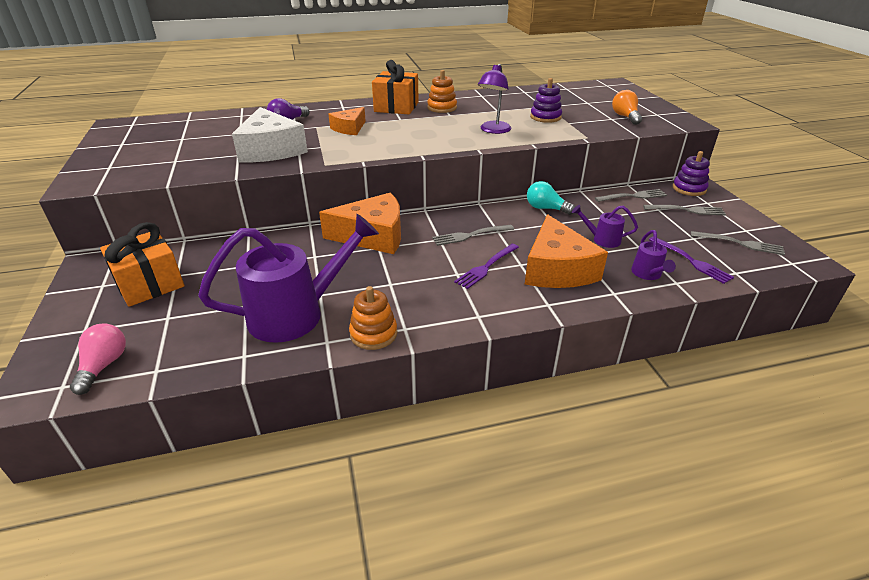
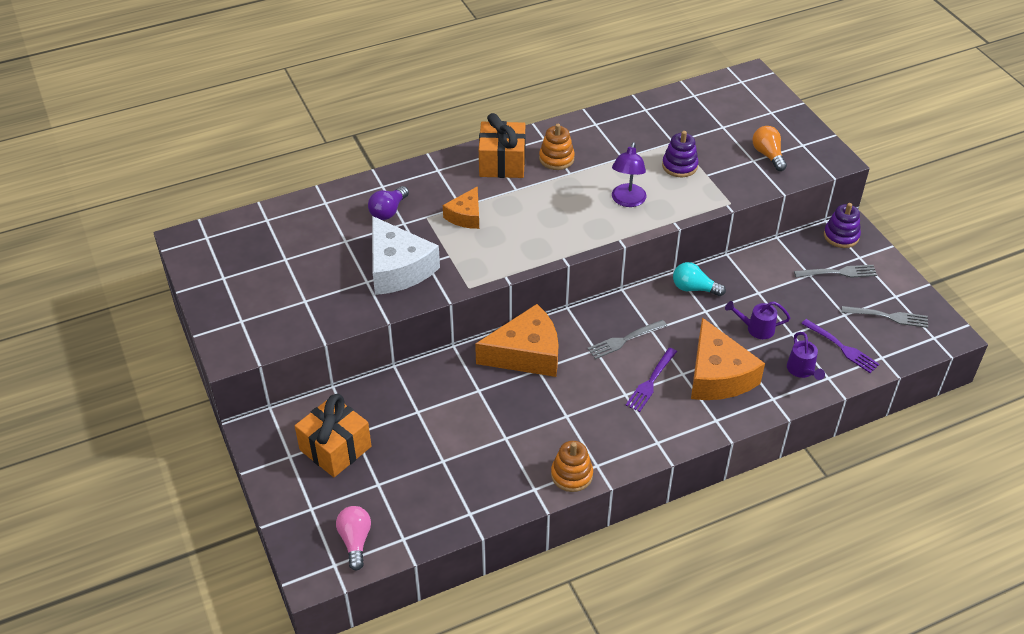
camera: 10 degrees left, 10 degrees up
purple watering can [198,214,379,343] -> none
grey fork [595,189,667,202] -> none

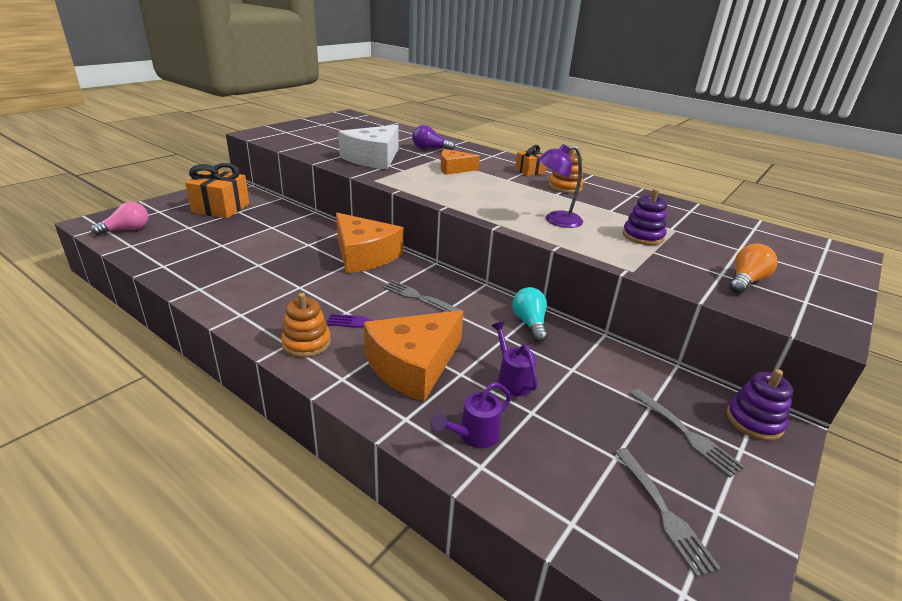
camera: 60 degrees right, 15 degrees down
orange gift [479,113,526,178] -> orange gift [515,145,546,176], size x0.56
orange stacking toy [551,441,593,492] -> orange stacking toy moved to [281,293,331,357]
purple fork [801,319,880,373] -> none

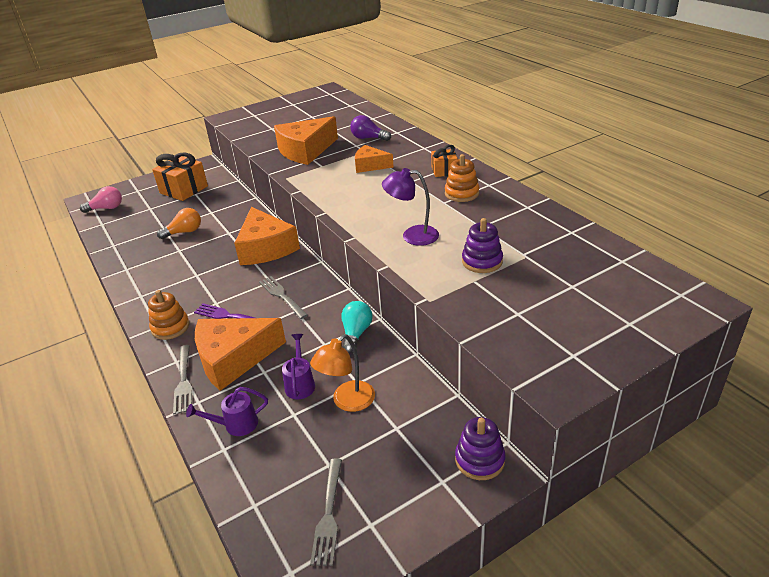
camera: 25 degrees right, 5 degrees up
white cheese [338,125,399,169] -> orange cheese [274,116,338,165]
grey fork [630,389,745,478] -> grey fork moved to [173,345,192,415]
orange light bulb [729,243,777,294] -> orange light bulb moved to [157,208,201,239]
none -> orange lamp [310,334,375,412]

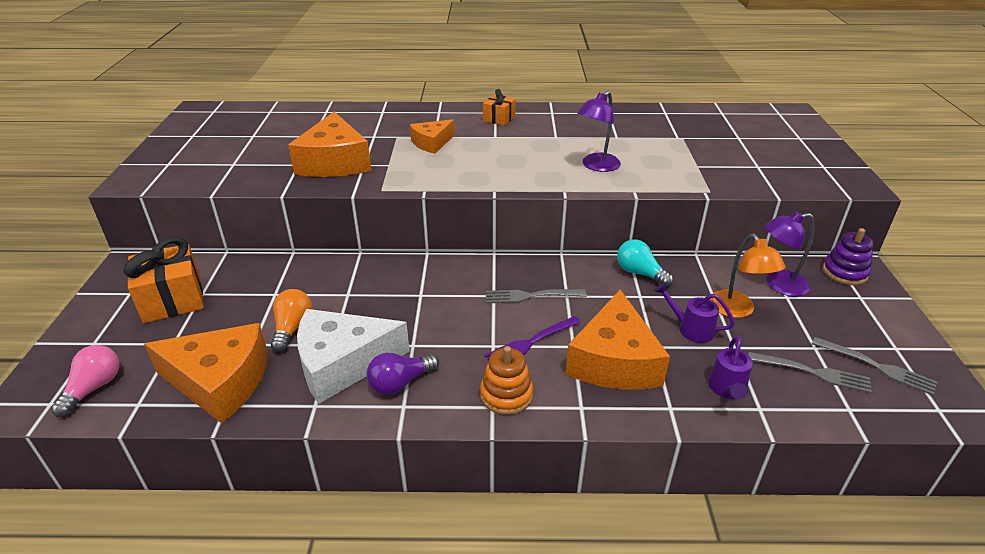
camera: 60 degrees left, 0 degrees up
grey fork [173,345,192,415] -> grey fork moved to [748,352,872,393]
orange cheese [234,207,300,265] -> orange cheese moved to [144,323,268,424]
purple light bulb [350,115,391,141] -> purple light bulb moved to [367,353,439,395]
orange stacking toy [445,154,479,202] -> none
purple stacking toy [462,218,503,273] -> none
none -> white cheese [297,309,410,404]
none -> purple lamp [764,212,815,296]

